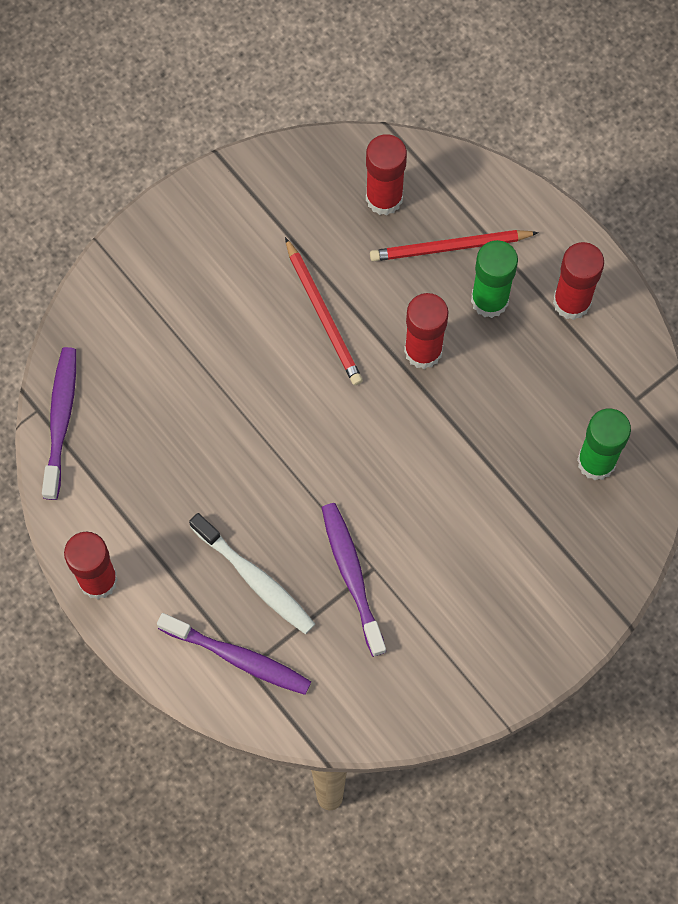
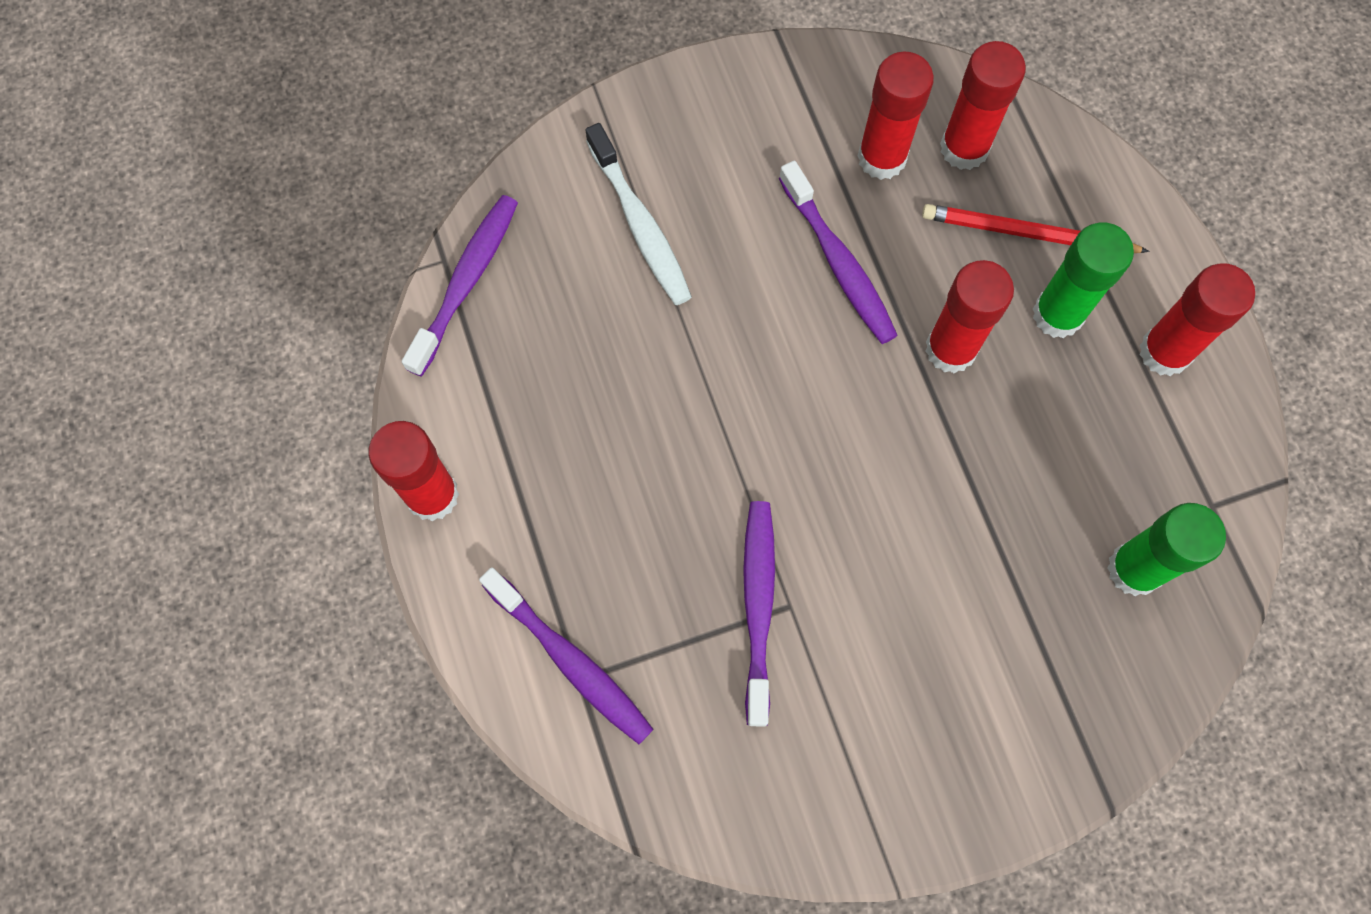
camera: 20 degrees right, 0 degrees up
white toothbrush [189,513,315,634] -> white toothbrush moved to [586,123,692,305]
red pencil [285,237,363,385] -> purple toothbrush [779,161,898,344]
none -> red glue stick [858,52,934,180]

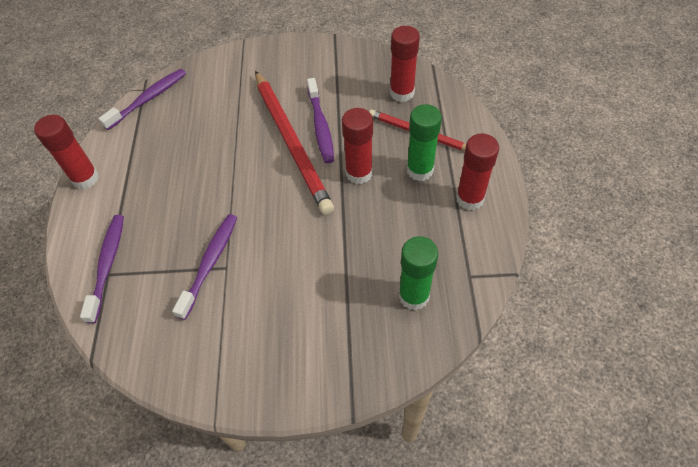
camera: 20 degrees right, 15 degrees down
purple toothbrush [479,568,654,744] -> purple toothbrush turned 150 degrees counterclockwise [80,215,124,324]
white toothbrush [586,123,692,305] -> none
red glue stick [858,52,934,180] -> none
none -> red pencil [255,71,334,215]

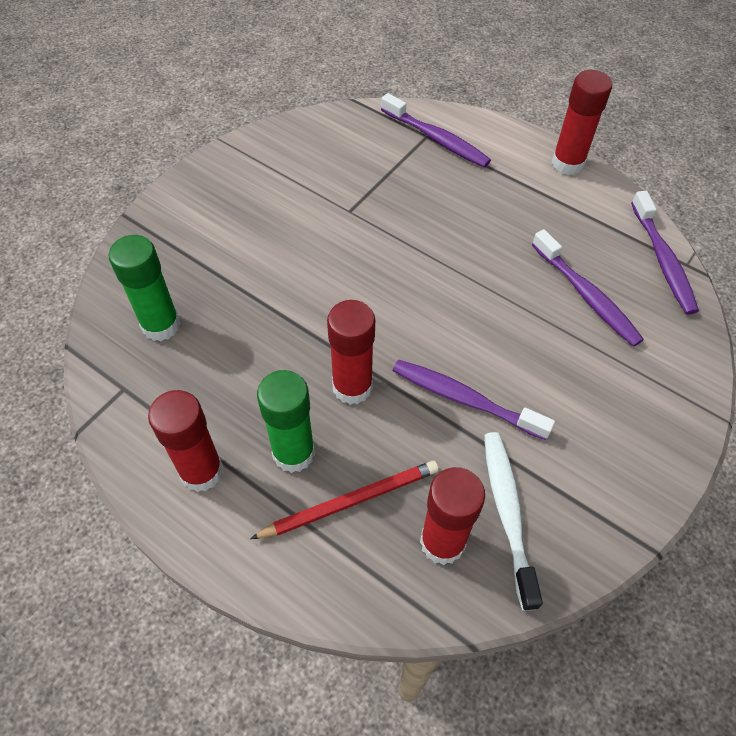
camera: 125 degrees right, 0 degrees up
purple toothbrush [172,214,237,320] -> purple toothbrush moved to [532,229,644,347]
red pencil [255,71,334,215] -> none
none -> white toothbrush [484,432,543,611]

